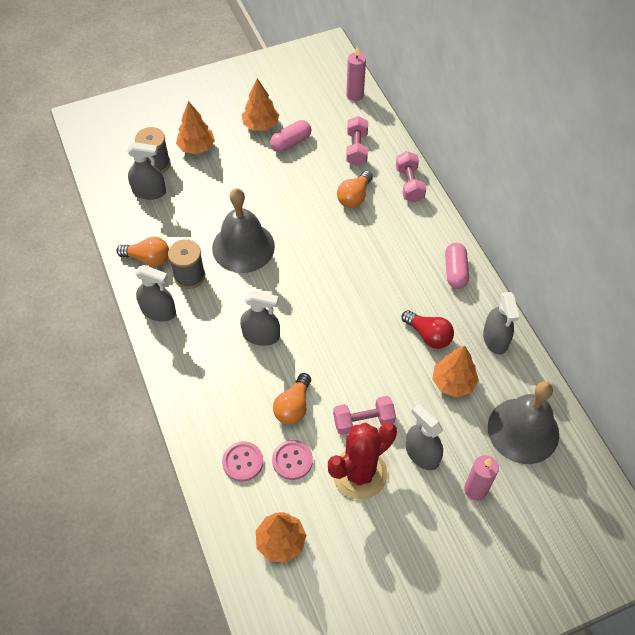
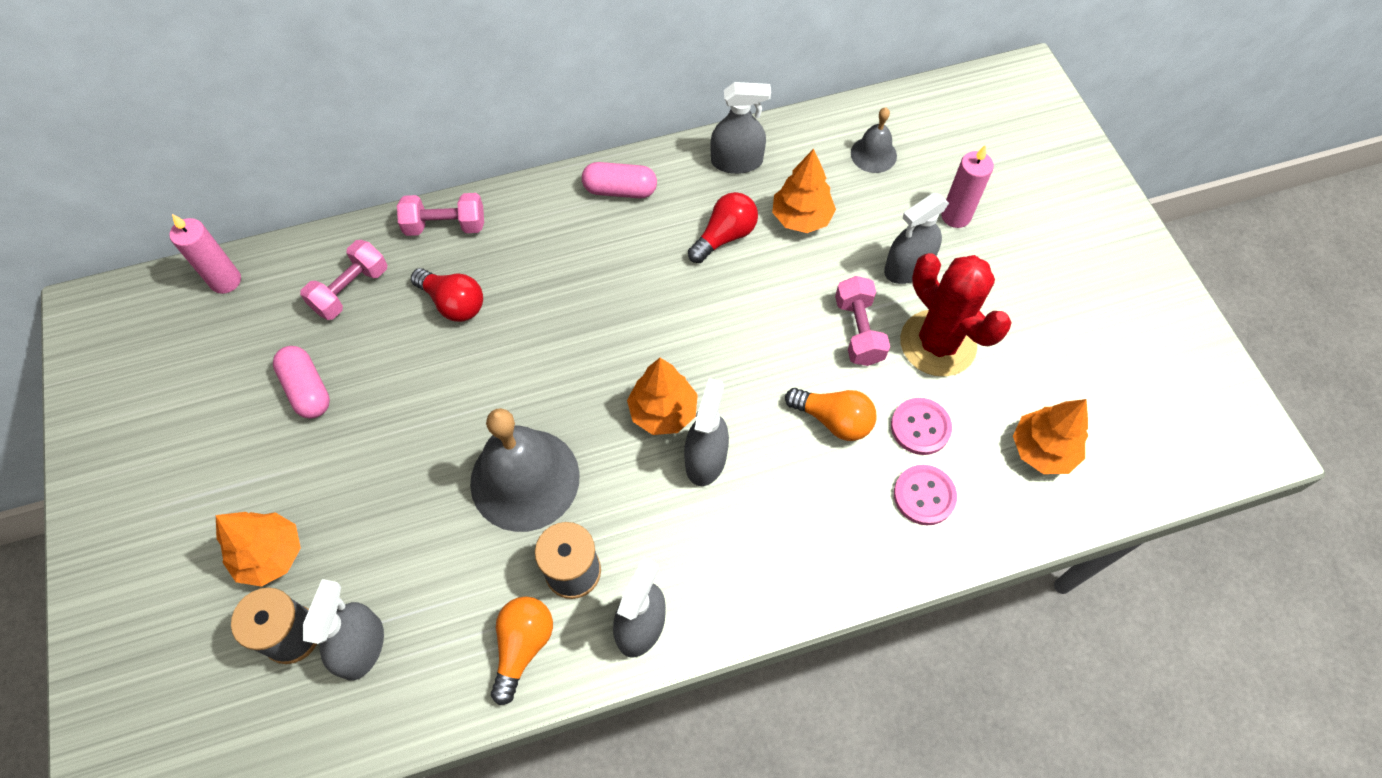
camera: 85 degrees left, 5 degrees up
orange tree [242,78,279,131] -> orange tree moved to [627,358,698,435]
orange light bulb [337,171,373,208] -> red light bulb [411,268,483,322]
pink dumbbell [346,116,368,166] -> pink dumbbell turned 60 degrees counterclockwise [300,240,387,320]
grey bell [488,381,559,464] -> grey bell [851,107,897,173], size x0.50

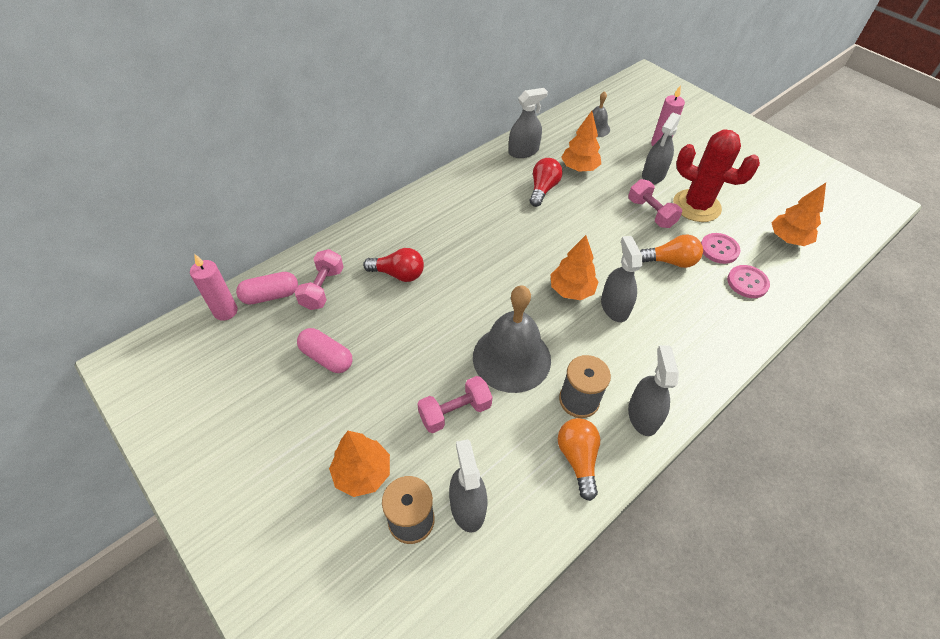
camera: 25 degrees left, 10 degrees down
pink dumbbell [397,193,484,236] -> pink dumbbell moved to [417,376,492,433]
pink capsule [582,162,657,198] -> pink capsule moved to [236,272,298,305]

